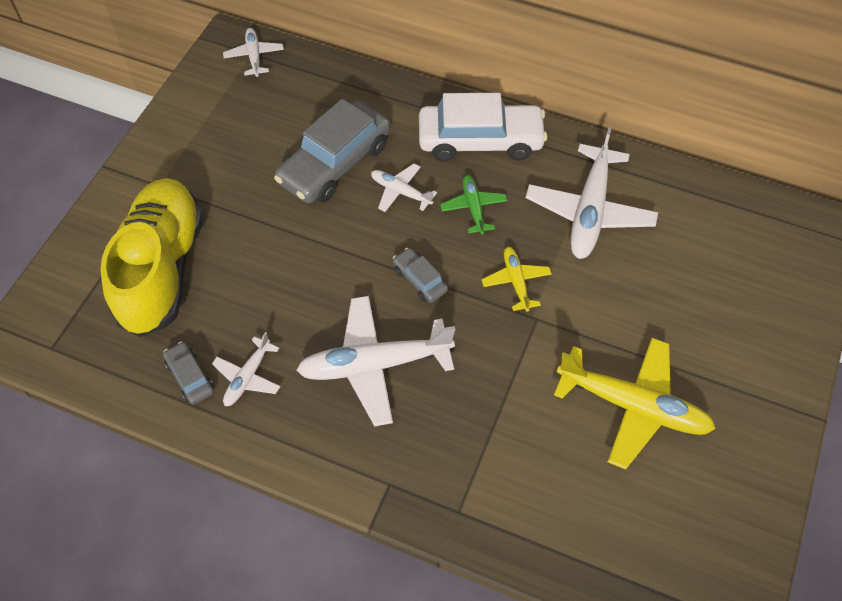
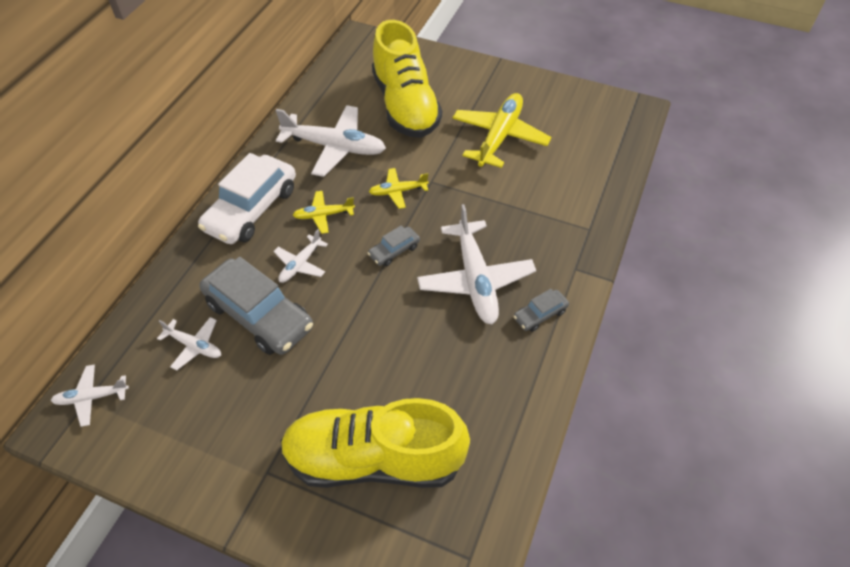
camera: 90 degrees left, 5 degrees down
grey car [163,342,214,405] -> grey car moved to [514,289,569,332]
white plane [212,332,281,406] -> white plane moved to [157,317,221,370]
white car [419,93,547,161] -> white car turned 150 degrees counterclockwise [198,153,296,244]
green plane [440,175,507,234] -> yellow plane [293,191,355,234]
none -> yellow shoe [372,20,442,138]

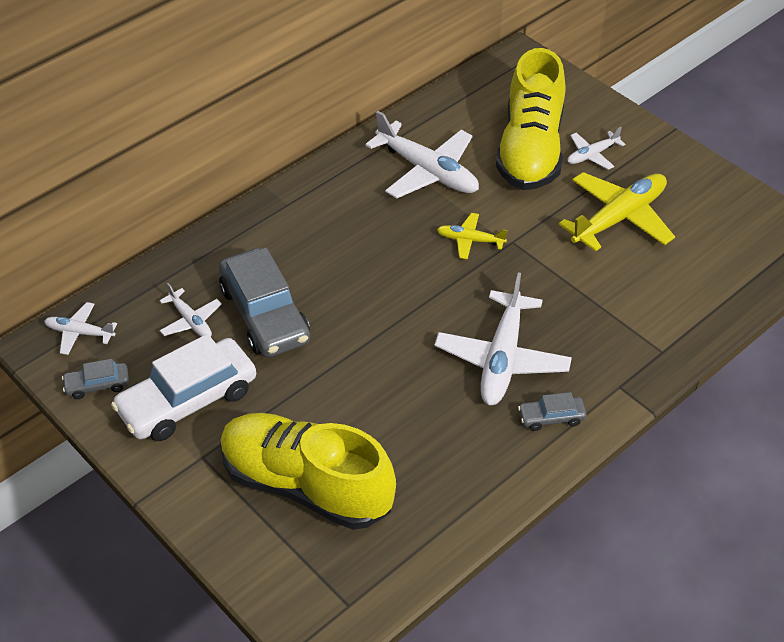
camera: 25 degrees right, 5 degrees down
white car [198,153,296,244] -> white car moved to [111,334,256,441]
white plane [273,230,328,283] -> white plane moved to [567,127,626,170]
yellow plane [293,191,355,234] -> none
grey car [368,225,420,266] -> grey car moved to [62,359,129,399]

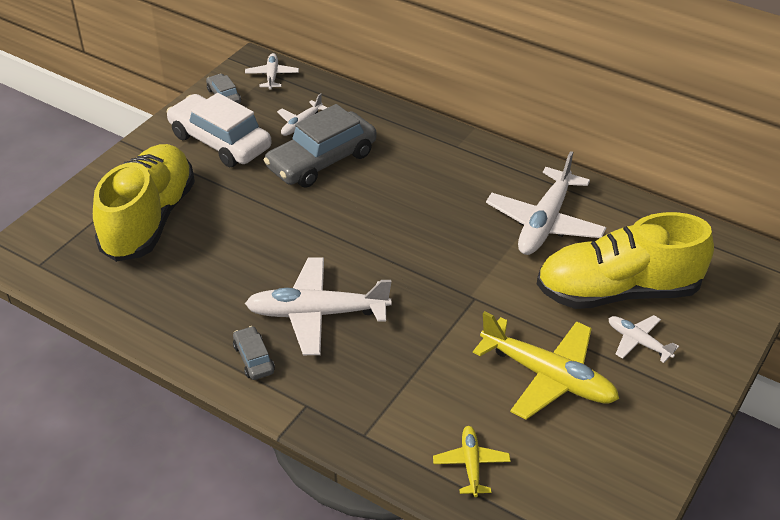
camera: 75 degrees right, 5 degrees down
yellow plane [437,213,508,259] -> yellow plane moved to [433,426,511,497]

